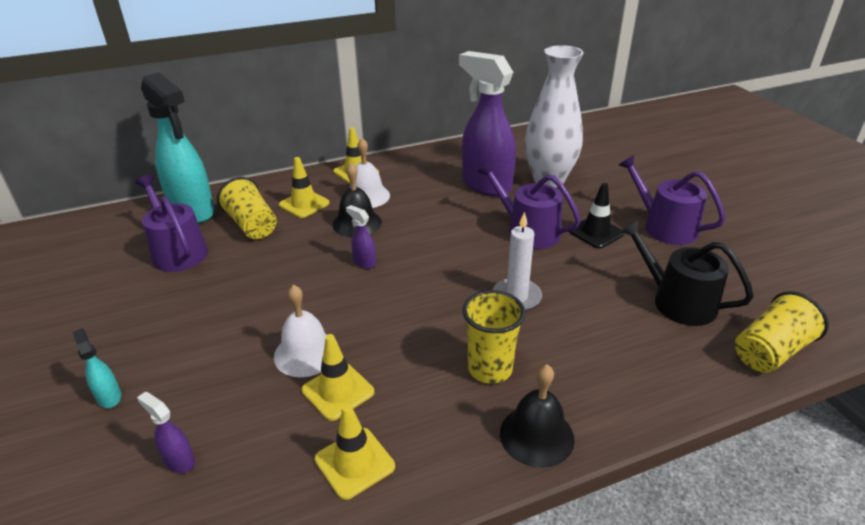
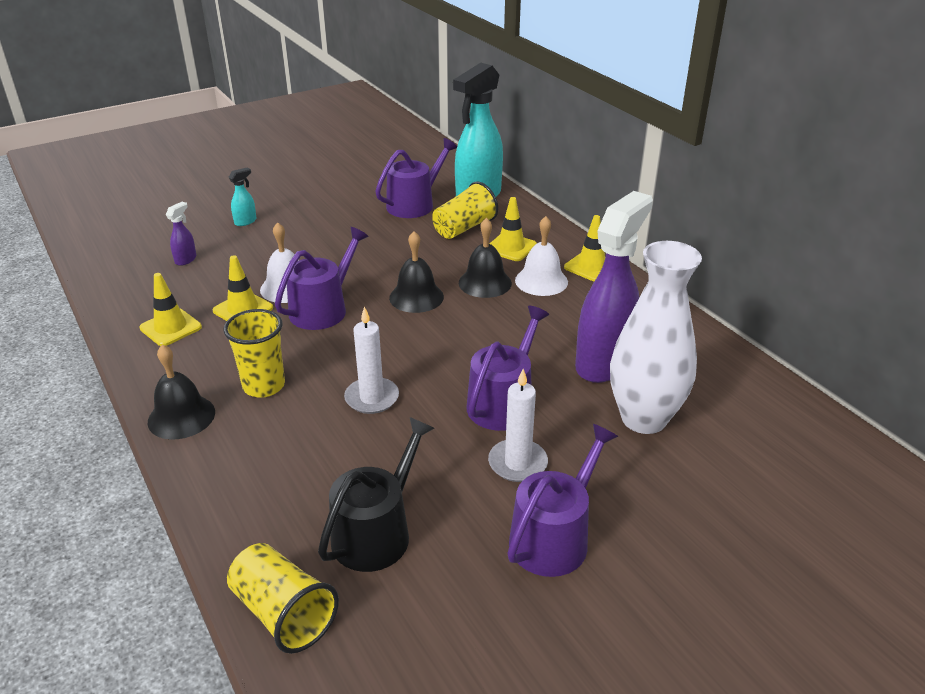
camera: 80 degrees right, 0 degrees up
purple spray bottle [346,205,376,269] -> black bell [389,231,444,313]
black traffic cone [569,183,624,249] -> white candle [488,369,548,482]
none -> purple watering can [275,227,369,330]

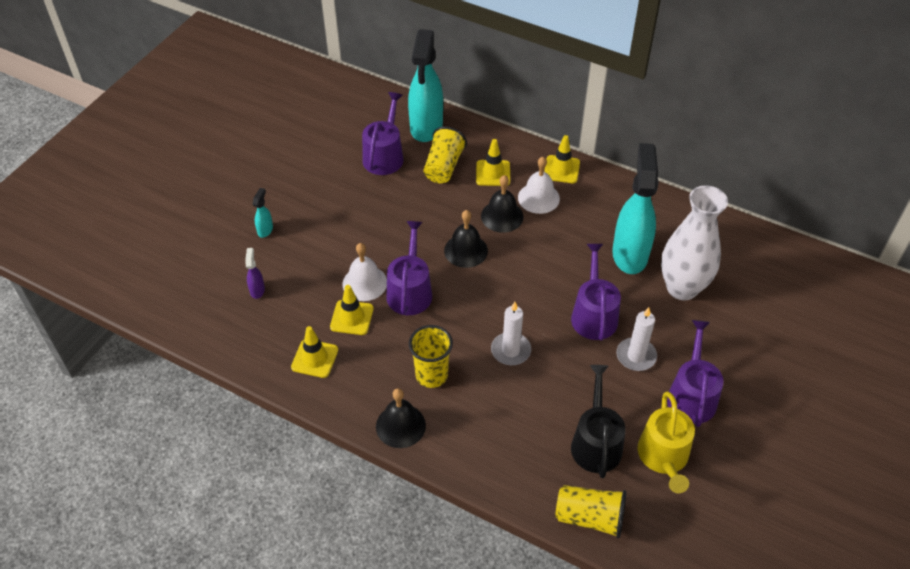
camera: 30 degrees left, 15 degrees up
purple spray bottle [575,191,653,383] -> turquoise spray bottle [612,143,659,274]
none -> yellow watering can [638,391,695,493]

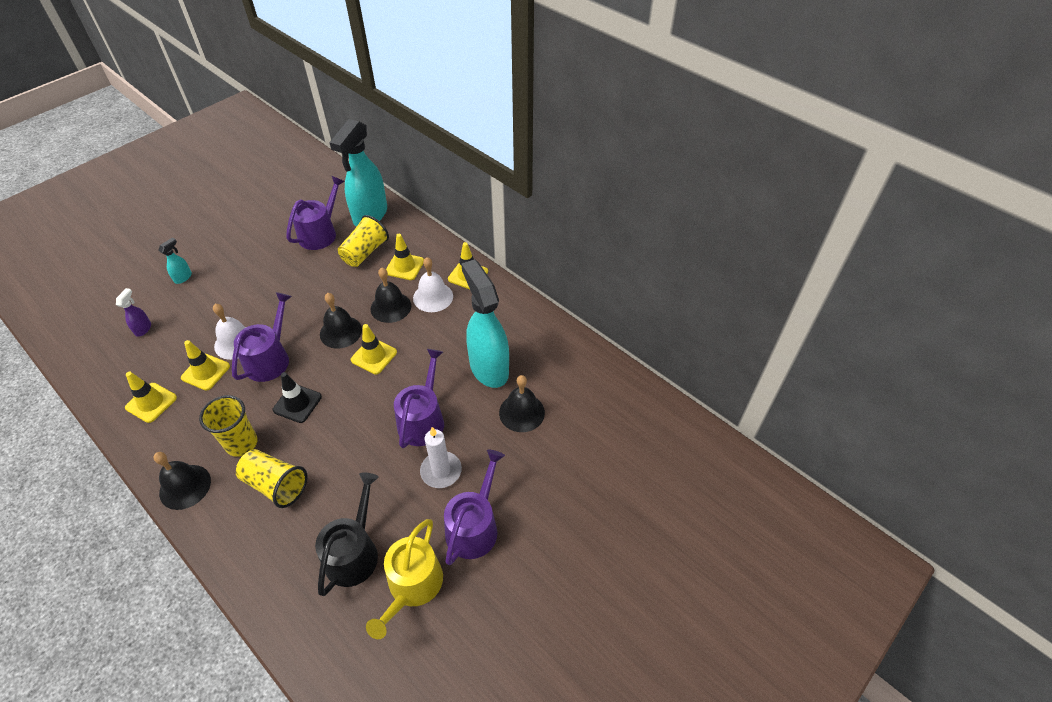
camera: 15 degrees right, 0 degrees up
white candle [491,302,531,365] -> none
yellow cup [555,485,627,538] -> yellow cup moved to [236,449,307,508]
turquoise spray bottle [612,143,659,274] -> turquoise spray bottle turned 45 degrees counterclockwise [461,259,509,388]
white vase [661,186,728,300] -> black bell [499,375,545,432]
none -> black traffic cone [273,372,322,423]
none -> yellow traffic cone [351,324,397,374]

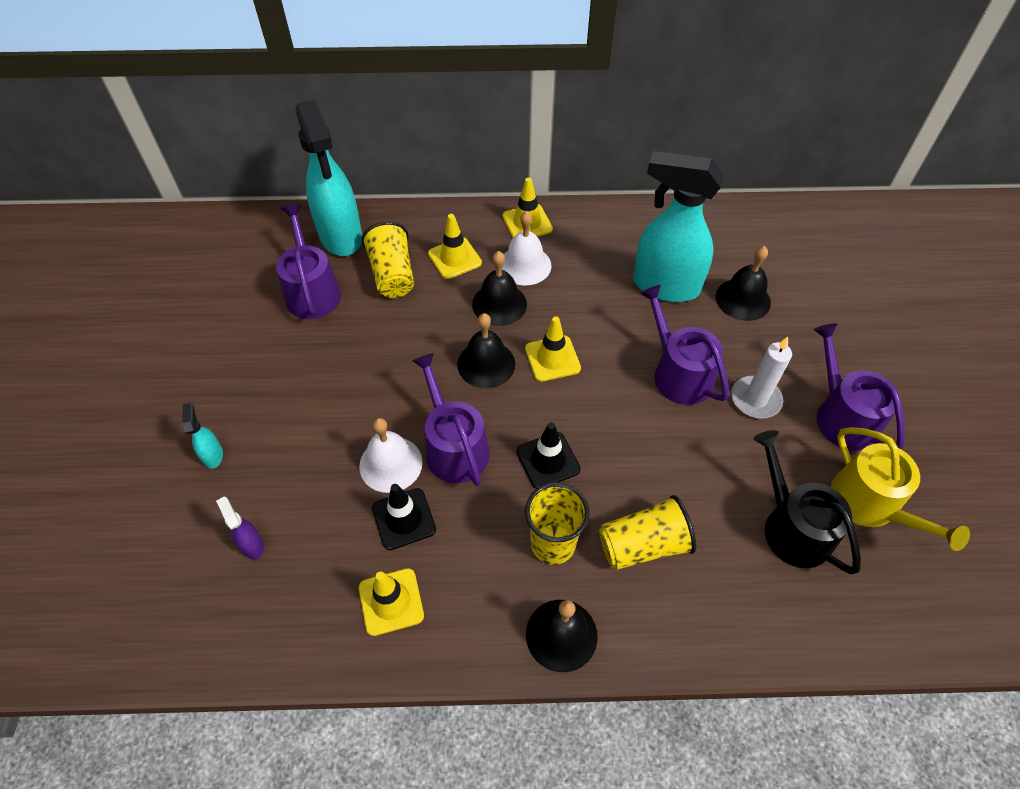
camera: 45 degrees left, 5 degrees up
yellow traffic cone [181,340,230,390] -> black traffic cone [372,484,436,550]

